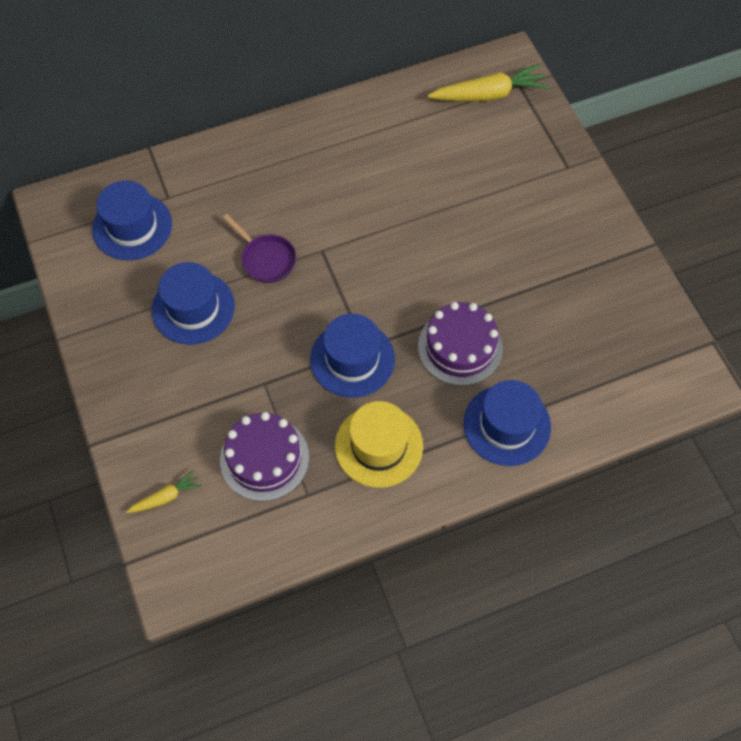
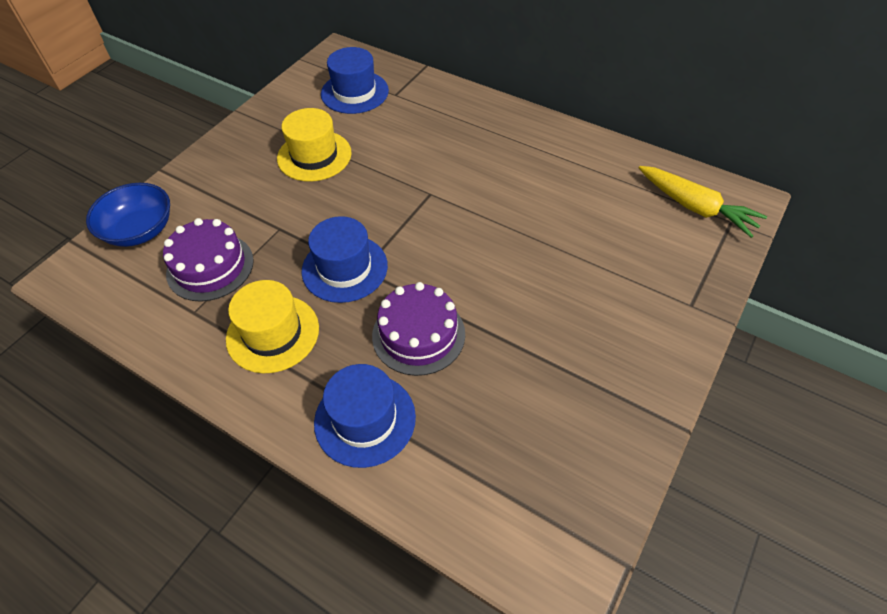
camera: 55 degrees right, 10 degrees down
yellow carrot [126,470,202,513] -> blue bowl [86,183,170,247]
blue hat [152,262,235,345] -> yellow hat [277,108,352,182]
purple pan [223,214,296,283] -> none

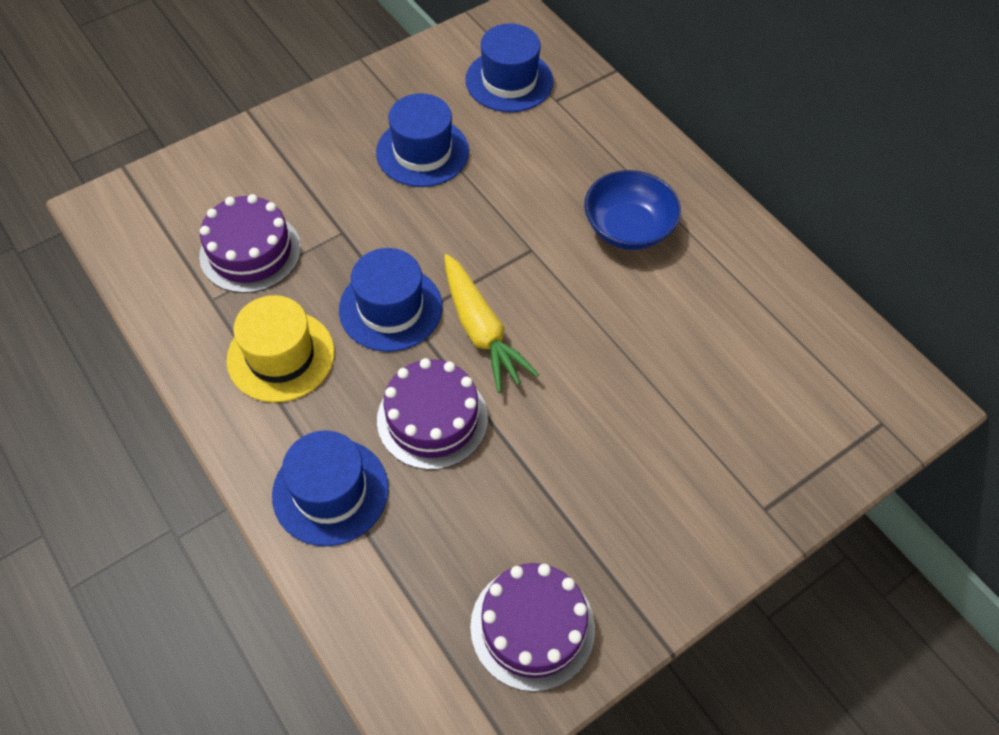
camera: 20 degrees right, 5 degrees up
blue bowl [86,183,170,247] -> blue bowl moved to [584,170,681,250]
yellow hat [277,108,352,182] -> blue hat [376,93,469,187]
yellow carrot [639,166,767,238] -> yellow carrot moved to [444,254,539,393]
none -> purple cake [470,563,595,692]

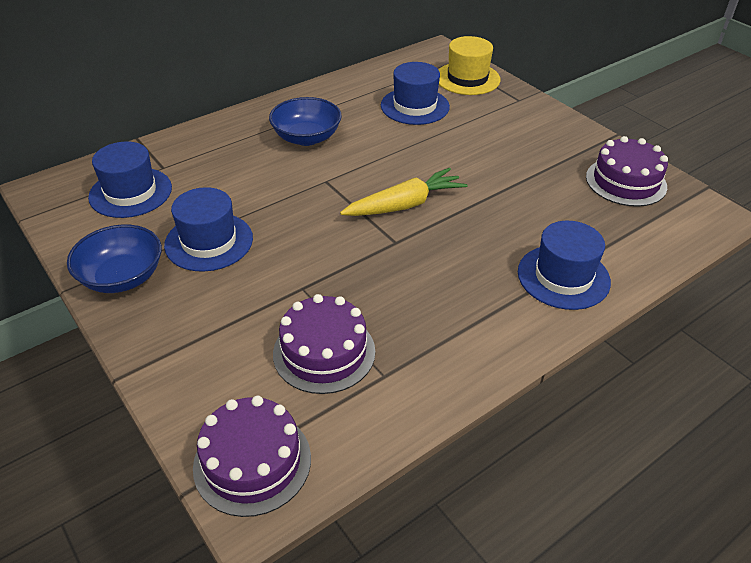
camera: 90 degrees left, 15 degrees down
yellow hat [226,295,335,403] -> yellow hat moved to [439,36,500,95]
blue hat [339,248,443,352] -> blue hat moved to [381,62,450,125]
purple cake [377,358,488,470] -> purple cake moved to [193,396,311,517]
none -> blue bowl [67,225,162,293]

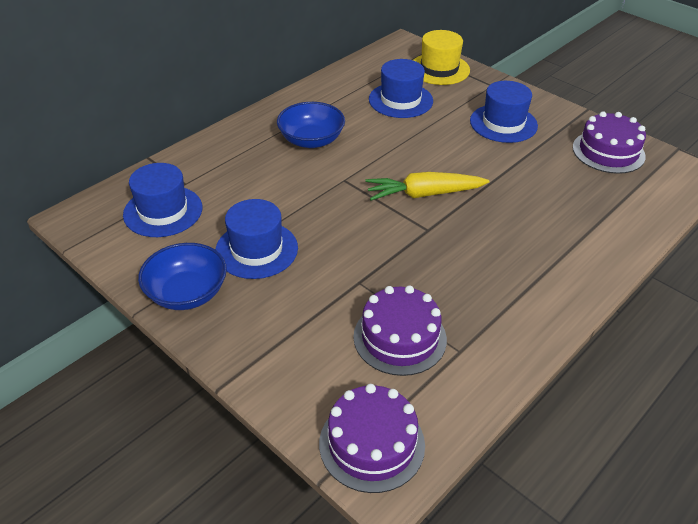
camera: 10 degrees left, 0 degrees up
yellow carrot [340,168,468,216] -> yellow carrot turned 150 degrees counterclockwise [365,172,490,201]
blue hat [518,221,611,310] -> blue hat moved to [470,81,538,143]

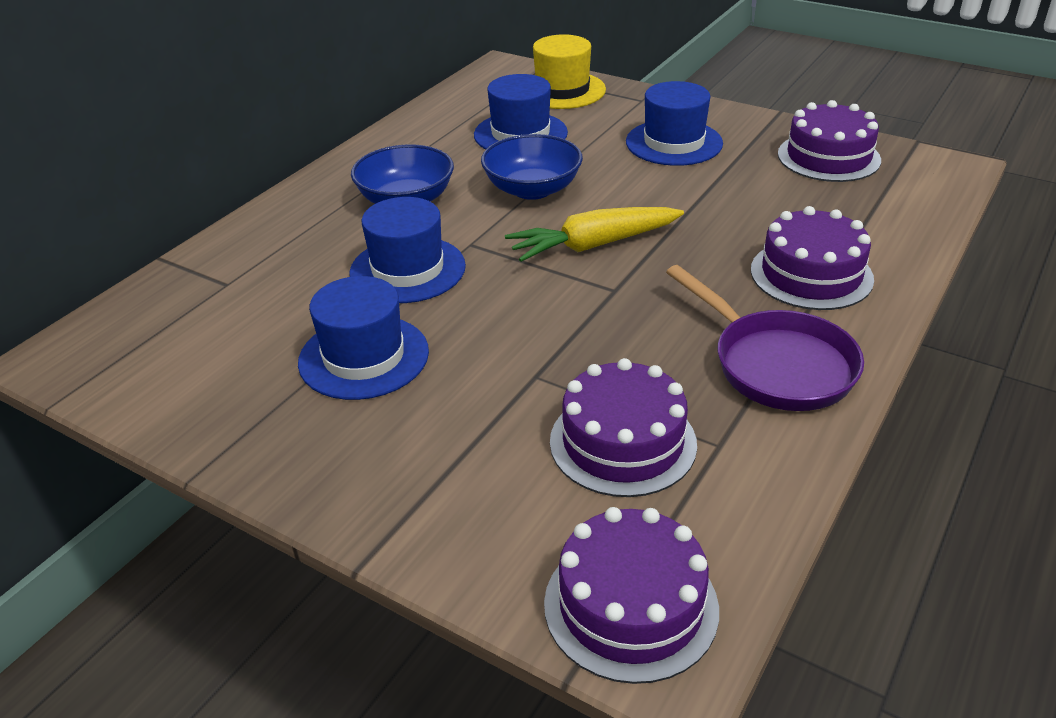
camera: 10 degrees left, 5 degrees down
blue hat [123,163,202,237] -> blue hat moved to [349,197,466,303]
blue bowl [138,243,227,310] -> blue bowl moved to [481,134,583,200]
none -> purple pan [666,265,864,411]
none -> purple cake [751,206,874,310]

